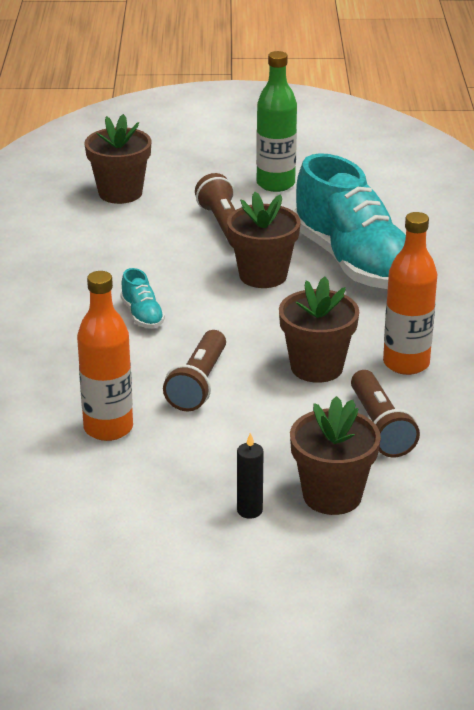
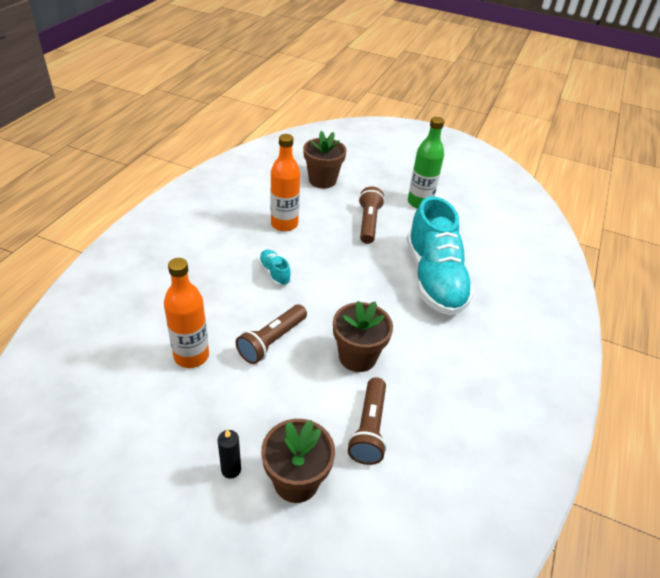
camera: 20 degrees right, 10 degrees up
turquoise shoe [120,268,165,328] -> turquoise shoe turned 150 degrees clockwise [259,250,291,286]
brown flower pot [227,191,301,288] -> none
orange bottle [383,212,437,375] -> orange bottle moved to [271,134,300,232]

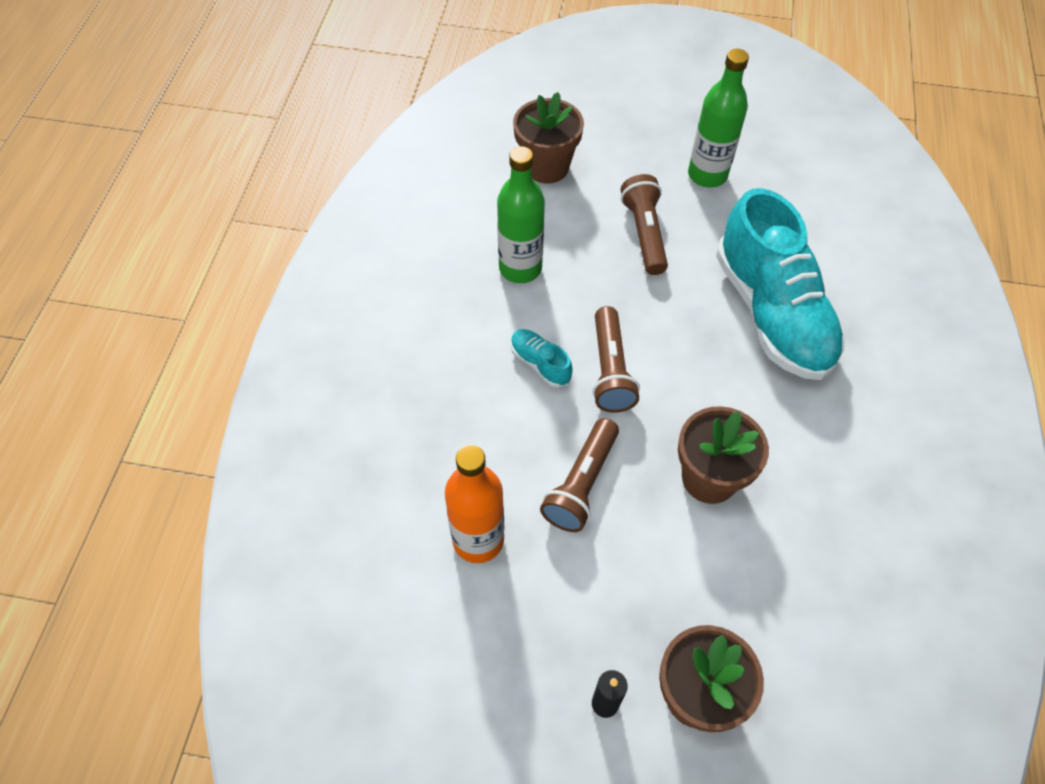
camera: 10 degrees left, 15 degrees up
orange bottle [271,134,300,232] -> green bottle [497,146,545,283]
brown flashlight [348,377,387,465] -> brown flashlight moved to [592,306,640,413]

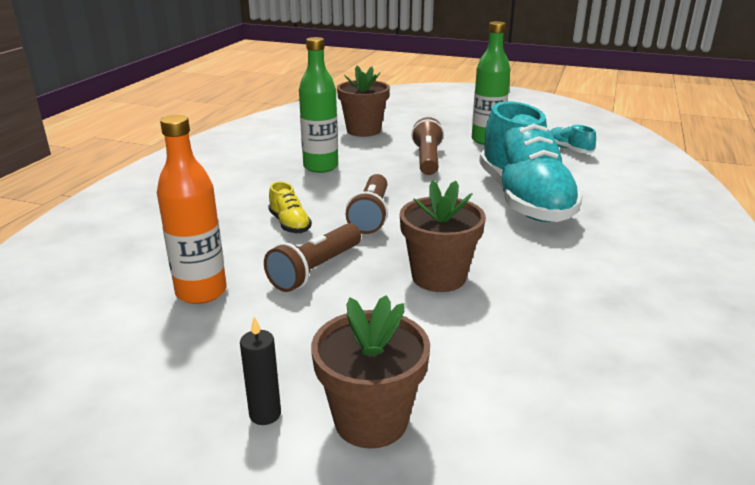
camera: 10 degrees right, 30 degrees down
turquoise shoe [511,329,573,388] -> turquoise shoe moved to [550,124,596,153]
none -> yellow shoe [268,182,312,233]

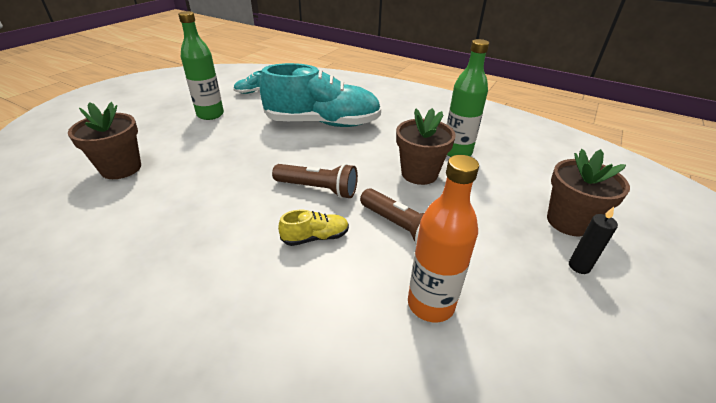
camera: 80 degrees left, 10 degrees up
green bottle [299,37,338,173] -> green bottle moved to [447,39,489,157]
brown flashlight [411,117,444,175] -> none

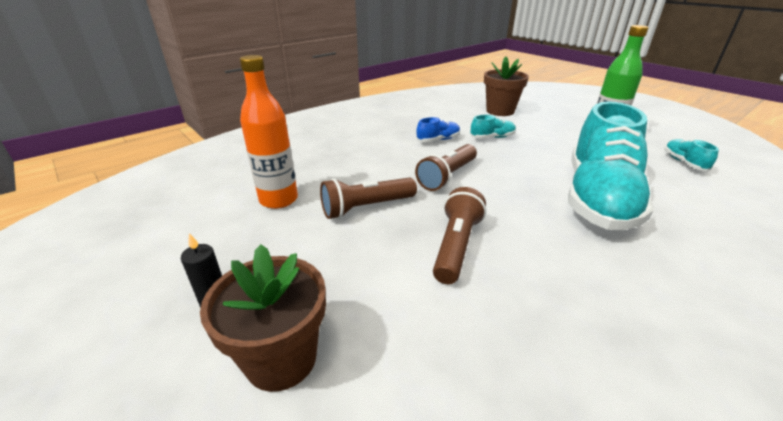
camera: 110 degrees right, 5 degrees down
yellow shoe [278,210,349,246] -> none
brown flower pot [396,108,456,185] -> brown flashlight [433,187,486,284]
green bottle [447,39,489,157] -> none
none -> blue shoe [417,117,460,142]
none -> turquoise shoe [471,115,516,139]

